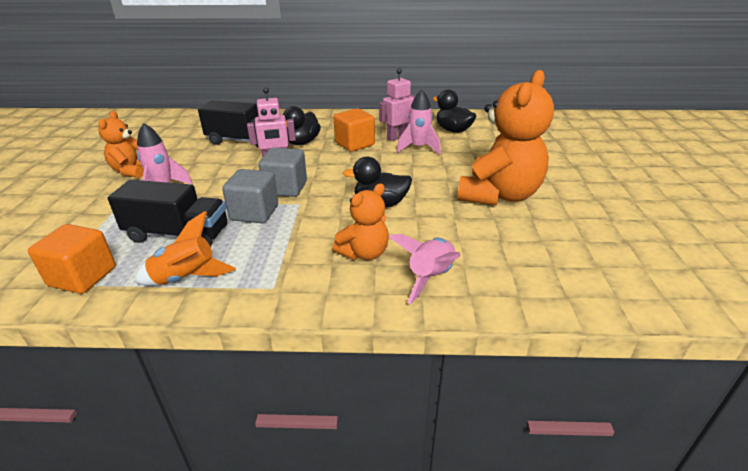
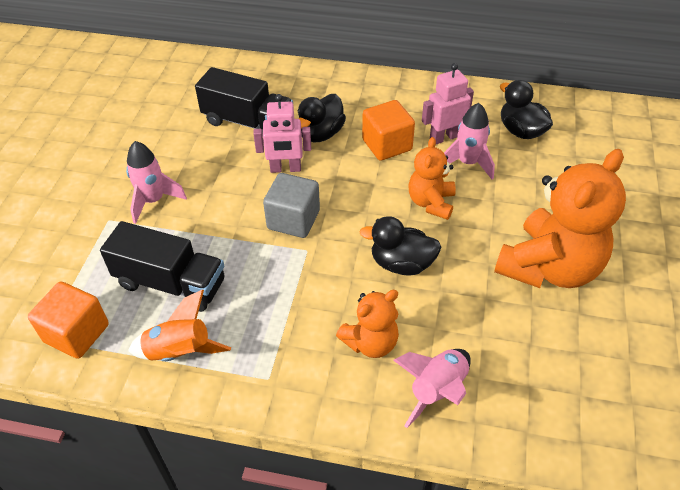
camera: 10 degrees right, 15 degrees up
orange teddy bear [98,111,144,178] -> orange teddy bear moved to [409,137,456,220]
grey cube [222,169,278,223] -> none

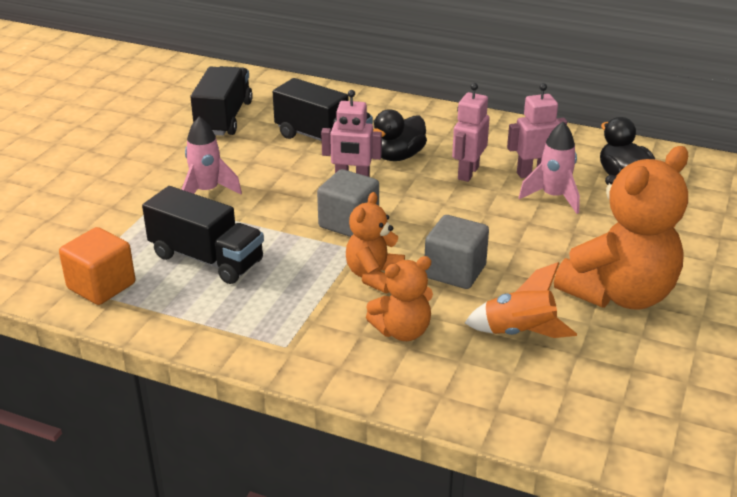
camera: 10 degrees right, 15 degrees down
orange rocket [128,290,231,361] -> orange rocket moved to [465,262,577,338]
black duck [359,216,442,276] -> grey cube [425,215,489,289]
orange cube [362,100,415,161] -> pink robot [452,83,490,182]
pink rocket [393,349,471,428] -> none
orange teddy bear [409,137,456,220] -> orange teddy bear moved to [346,192,405,294]
none -> black truck [190,66,253,136]

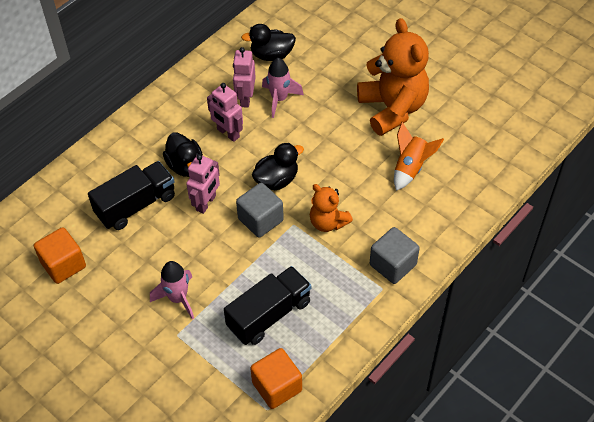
camera: 70 degrees left, 20 degrees up
black truck [190,66,253,136] -> orange cube [34,227,86,284]
orange teddy bear [366,256,433,341] -> none
grey cube [425,215,489,289] -> grey cube moved to [370,227,420,284]
none -> black duck [252,143,304,190]

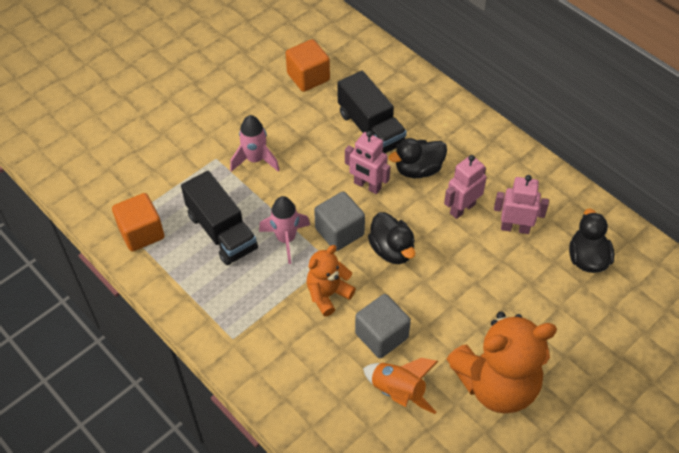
camera: 95 degrees right, 0 degrees up
pink rocket [262,58,304,118] -> pink rocket moved to [259,196,310,264]
grey cube [370,227,420,284] -> grey cube moved to [355,294,411,358]

